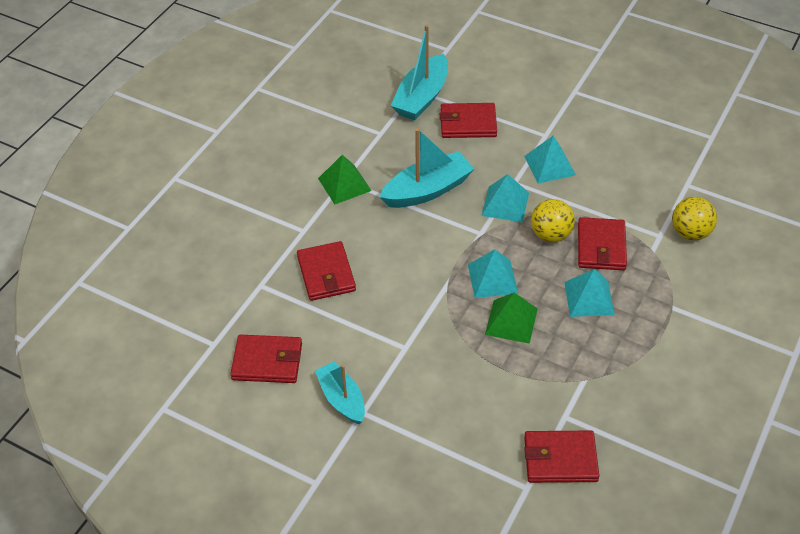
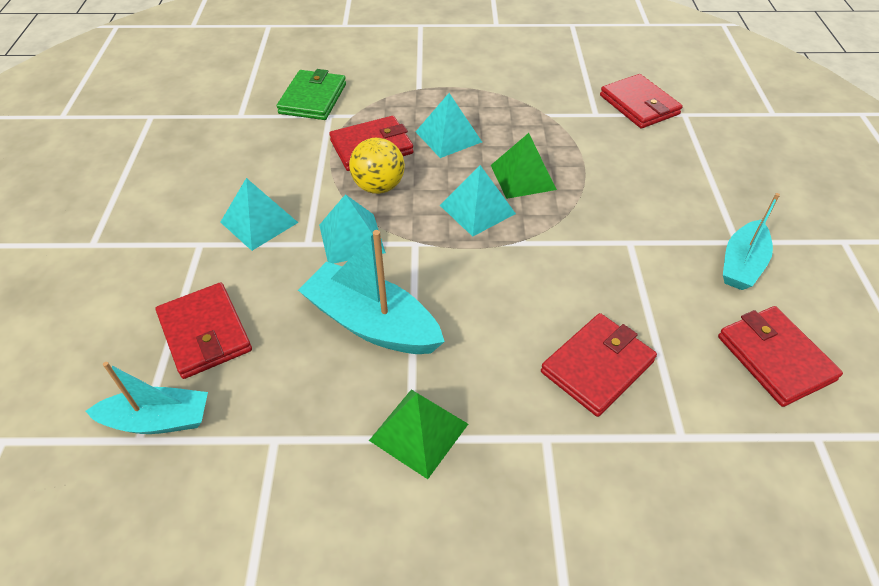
camera: 120 degrees left, 0 degrees up
turquoise boat [391,25,448,120] -> turquoise boat [85,362,208,434], size x0.67
yellow ball [672,197,717,240] -> green wallet [277,69,346,120]

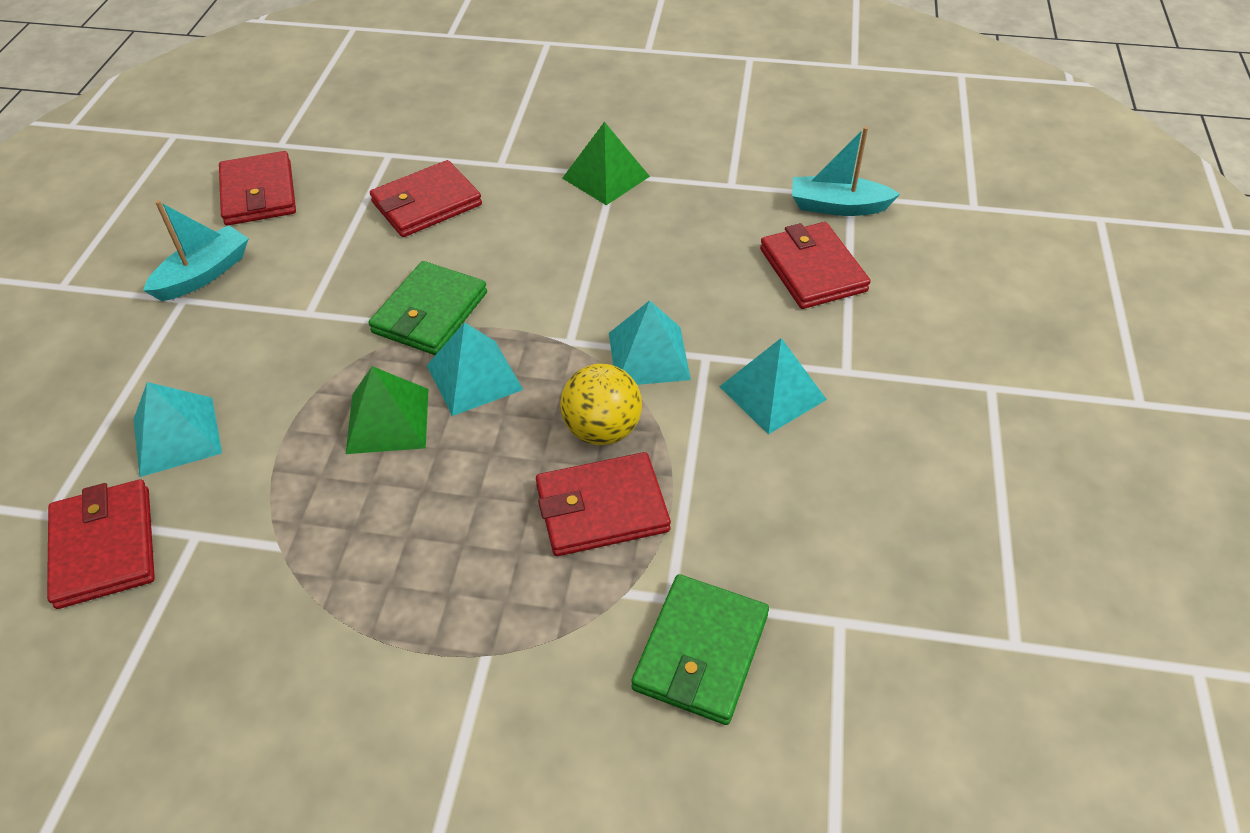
camera: 170 degrees left, 0 degrees up
turquoise boat [298,230,445,354] -> none
turquoise pyramid [415,93,482,158] -> turquoise pyramid moved to [133,382,222,477]
none -> green wallet [369,261,487,355]

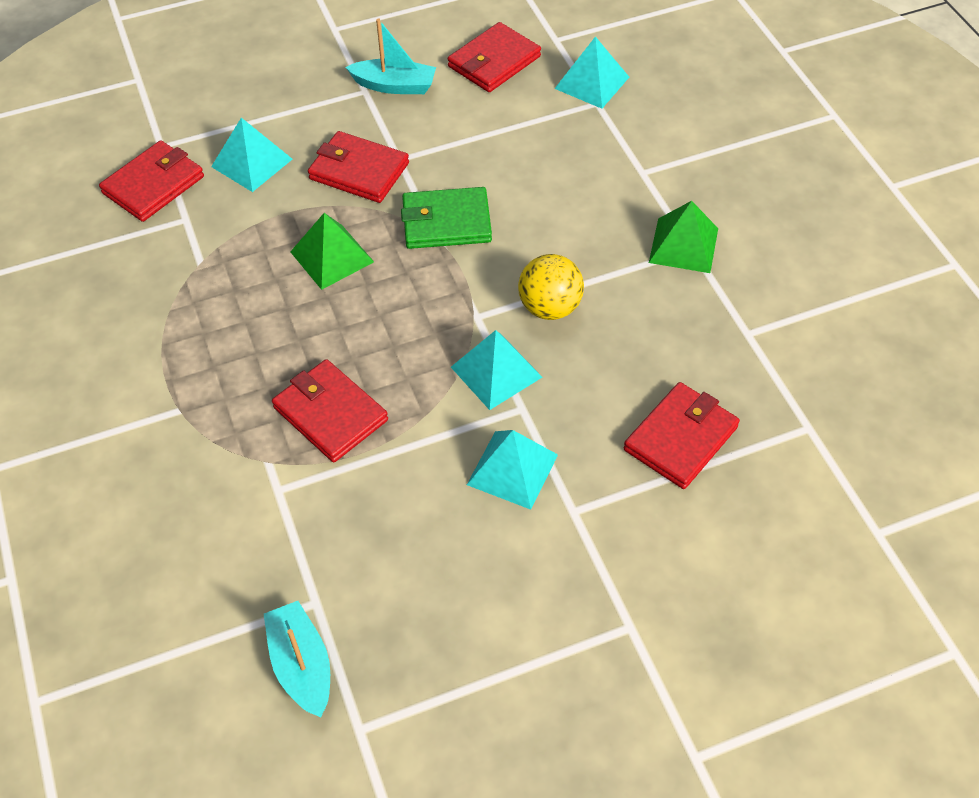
camera: 60 degrees right, 5 degrees up
red wallet [370,160,482,237] -> red wallet moved to [308,131,409,203]
turquoise pyramid [426,322,523,416] -> turquoise pyramid moved to [554,36,629,109]
yellow ball [560,364,642,445] -> yellow ball moved to [518,254,584,320]
green wallet [631,574,769,725] -> none
turquoise boat [792,126,900,216] -> turquoise boat moved to [264,601,330,717]

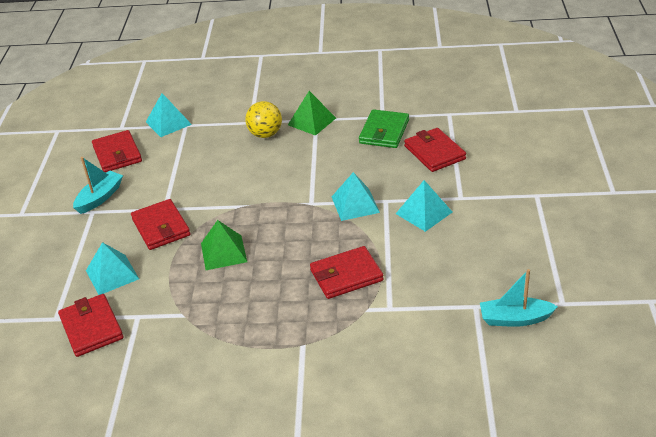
camera: 65 degrees left, 15 degrees down
red wallet [308,131,409,203] -> red wallet turned 75 degrees counterclockwise [131,199,190,250]
green wallet [401,187,492,249] -> green wallet moved to [359,109,409,148]
yellow ball [518,254,584,320] -> yellow ball moved to [245,101,282,138]

